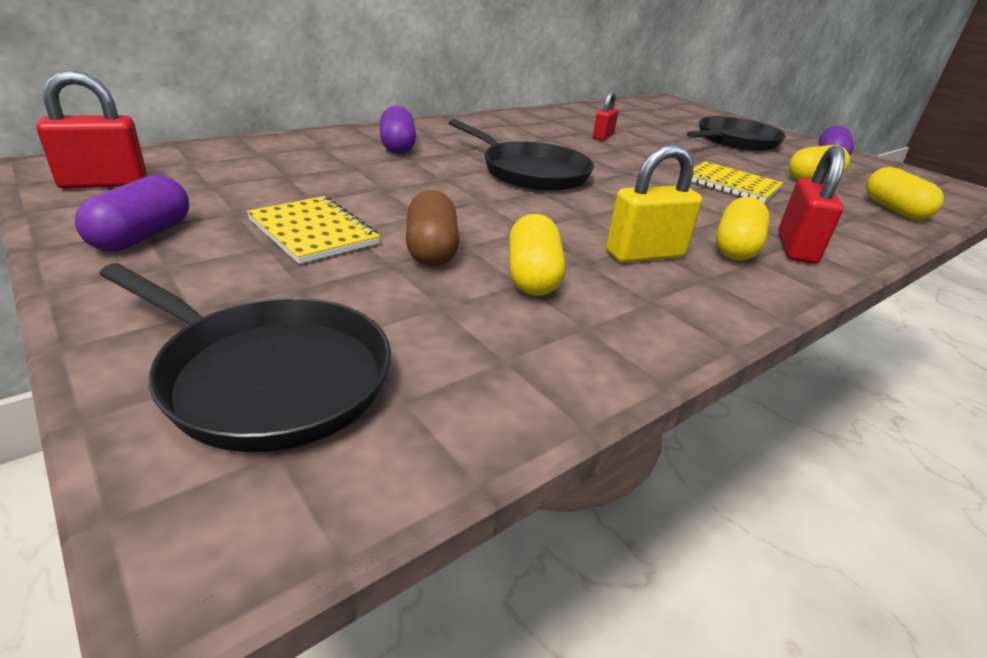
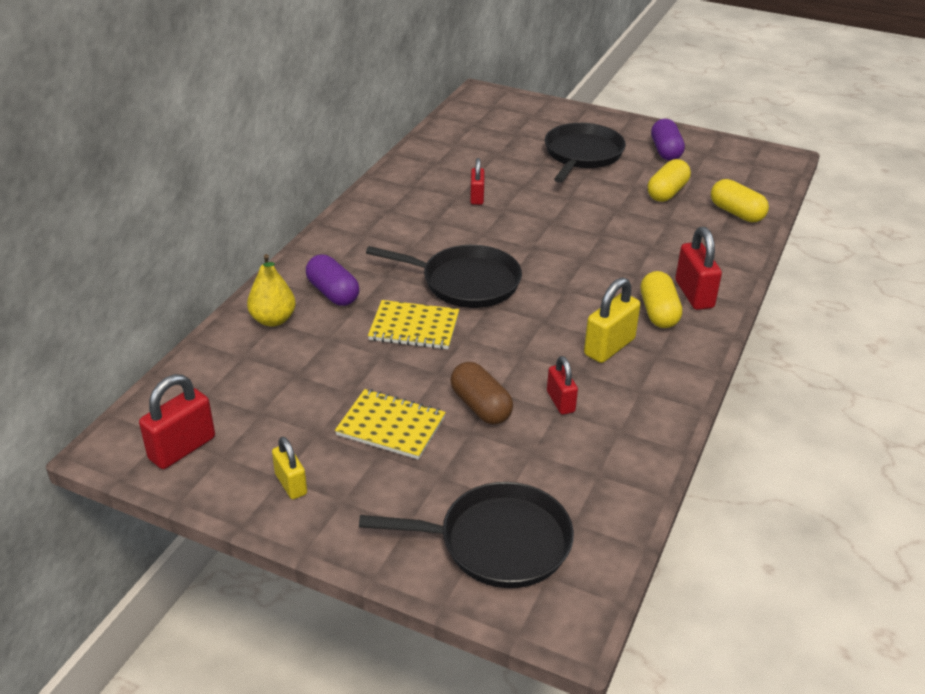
camera: 25 degrees left, 5 degrees up
purple capsule [75,175,189,252] -> yellow padlock [272,437,307,499]
yellow capsule [509,214,566,296] -> red padlock [547,356,578,415]
yellow notebook [691,161,783,203] -> yellow notebook moved to [368,300,459,349]
none -> yellow pear [247,254,296,327]

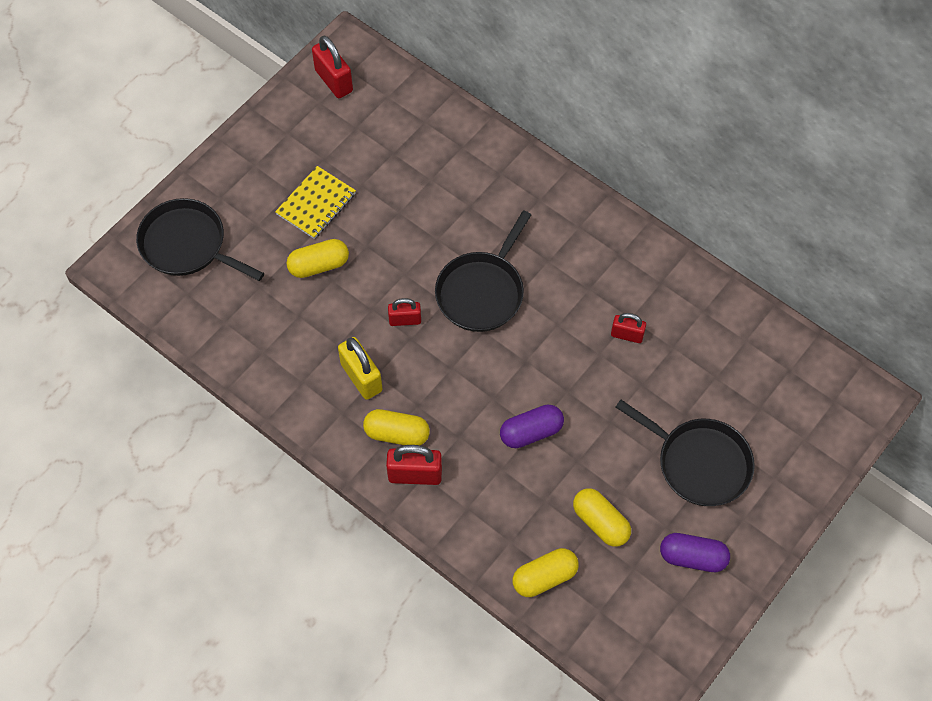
camera: 105 degrees right, 25 degrees up
yellow pear [247,254,296,327] -> none
yellow padlock [272,437,307,499] -> none
purple capsule [306,254,359,306] -> purple capsule moved to [500,404,564,448]
black pan [359,482,574,588] -> black pan turned 105 degrees clockwise [136,198,264,281]
yellow notebook [368,300,459,349] -> none
brown capsule [450,362,513,424] -> yellow capsule [286,239,349,278]
red padlock [547,356,578,415] -> red padlock moved to [388,298,421,326]

